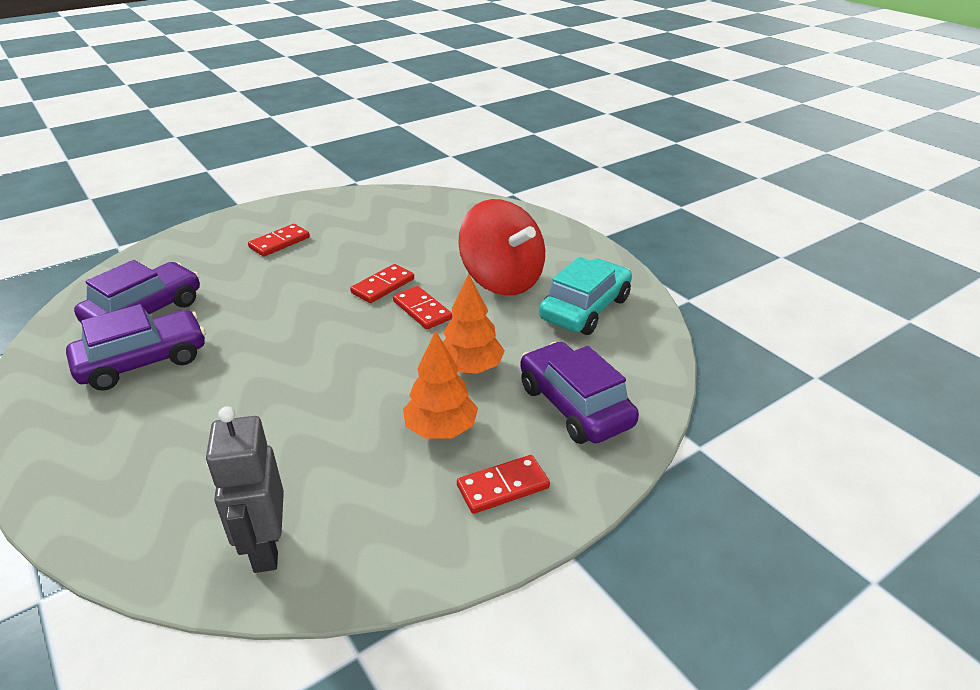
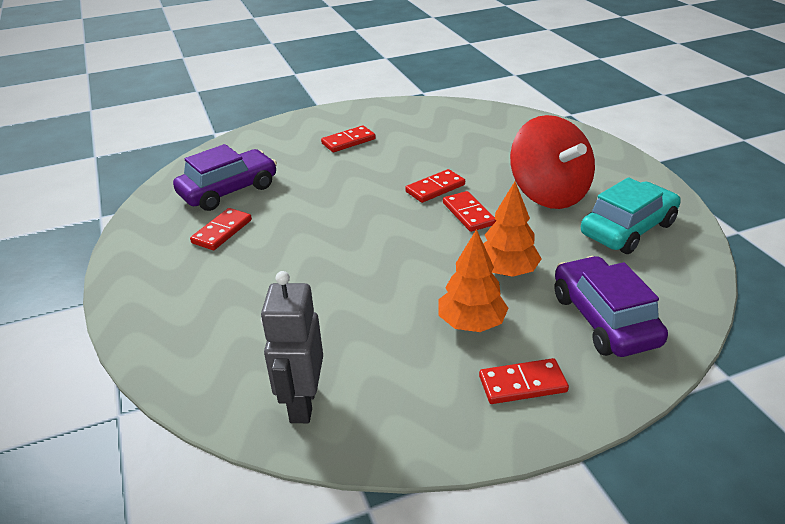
camera: 15 degrees right, 0 degrees up
purple car [66,304,206,391] -> red domino [190,208,252,250]

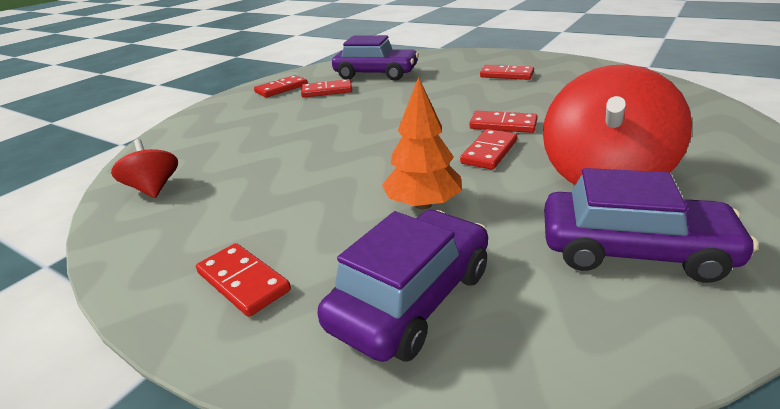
camera: 55 degrees right, 5 degrees down
grey robot [261,271,323,423] -> red spinning top [111,139,178,198]
orange tree [438,229,508,332] -> none
turquoise car [581,177,681,254] -> purple car [544,168,759,283]
none -> red domino [254,75,308,97]

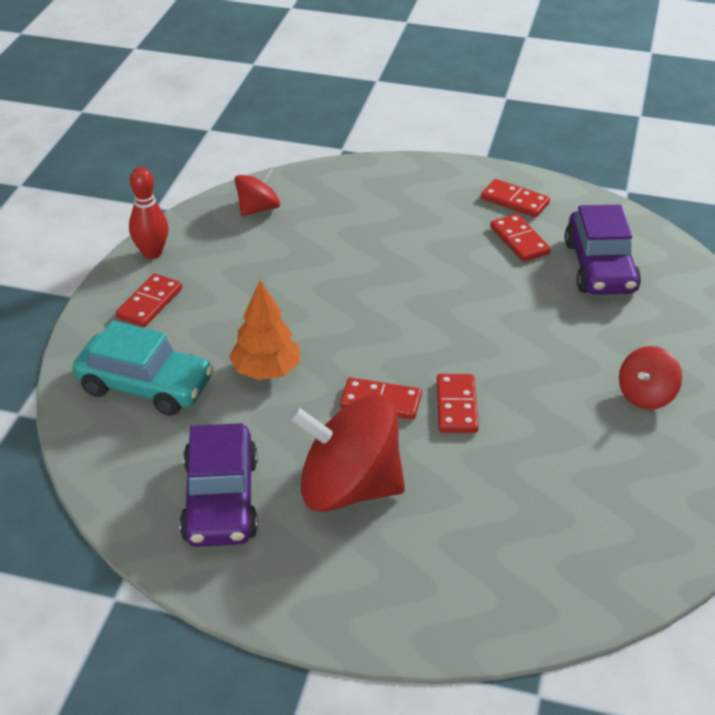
camera: 70 degrees right, 10 degrees up
purple car [317,210,488,362] -> turquoise car [73,321,213,416]
red domino [480,65,534,80] -> red spinning top [619,346,682,410]
none -> red bowling pin [129,167,169,259]

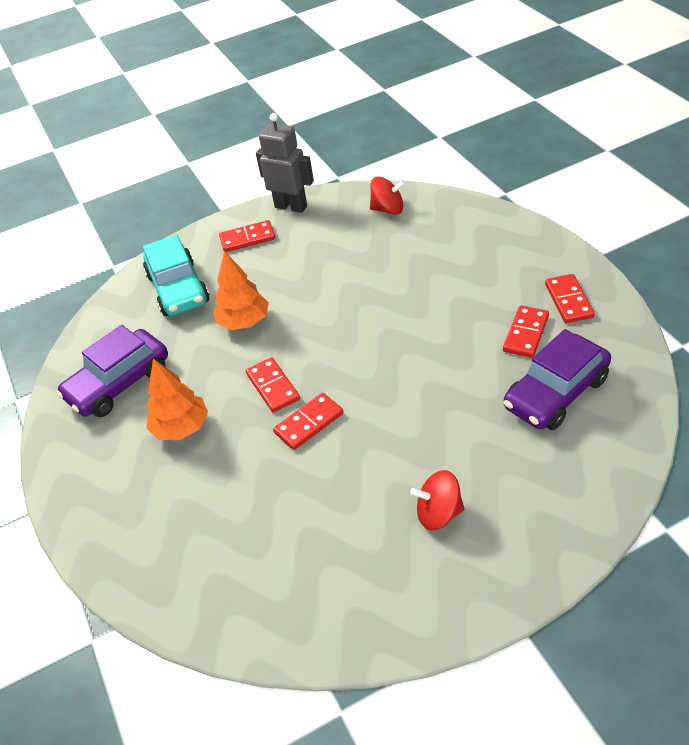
camera: 55 degrees right, 5 degrees up
red bowling pin [129,167,169,259] -> grey robot [256,113,314,213]
red spinning top [289,394,405,512] -> orange tree [146,358,208,440]

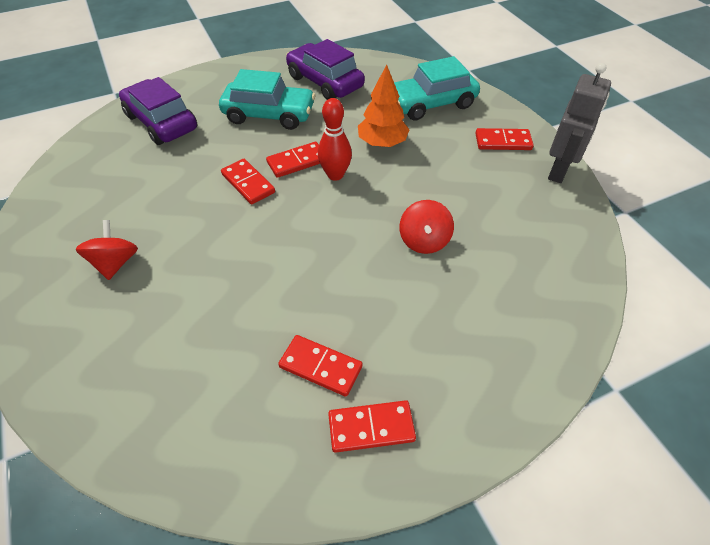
camera: 85 degrees right, 5 degrees up
orange tree [146,358,208,440] -> turquoise car [219,69,315,130]
red domino [219,220,275,252] -> red domino turned 75 degrees counterclockwise [475,128,534,150]
red spinning top [370,177,405,215] -> red spinning top moved to [399,200,454,254]
purple car [503,329,611,430] -> purple car moved to [119,77,197,145]
none -> red bowling pin [318,98,352,181]

